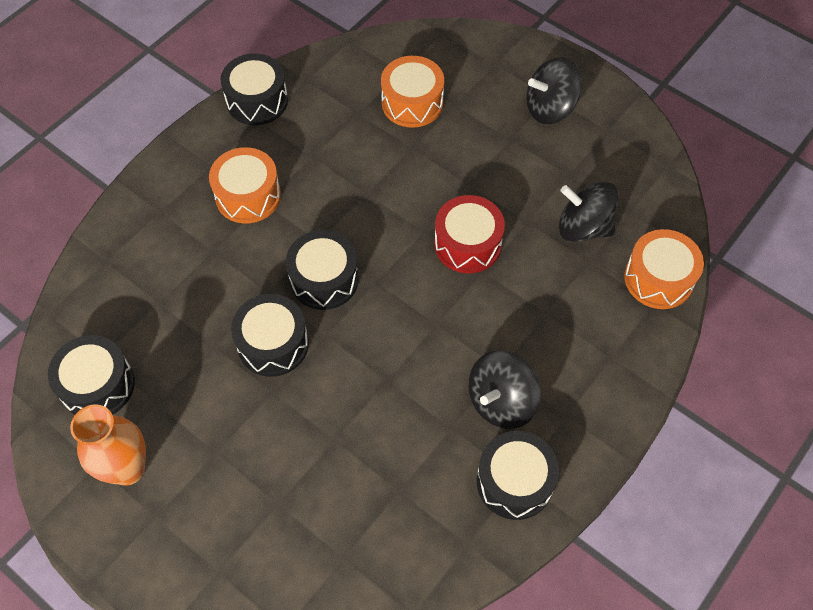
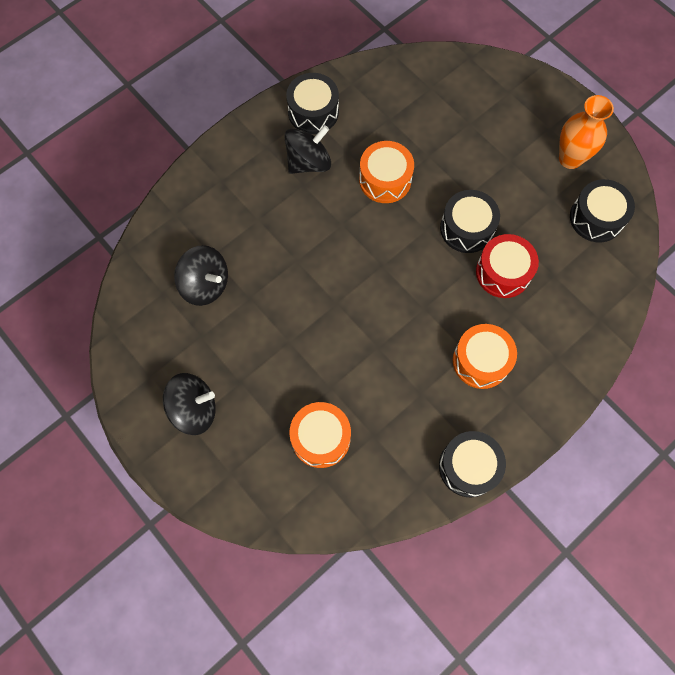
camera: 170 degrees left, 10 degrees up
black drum [286,230,359,310] -> none
red drum [434,195,505,273] -> red drum moved to [476,234,539,298]
orange drum [624,229,704,309] -> orange drum moved to [359,141,414,203]

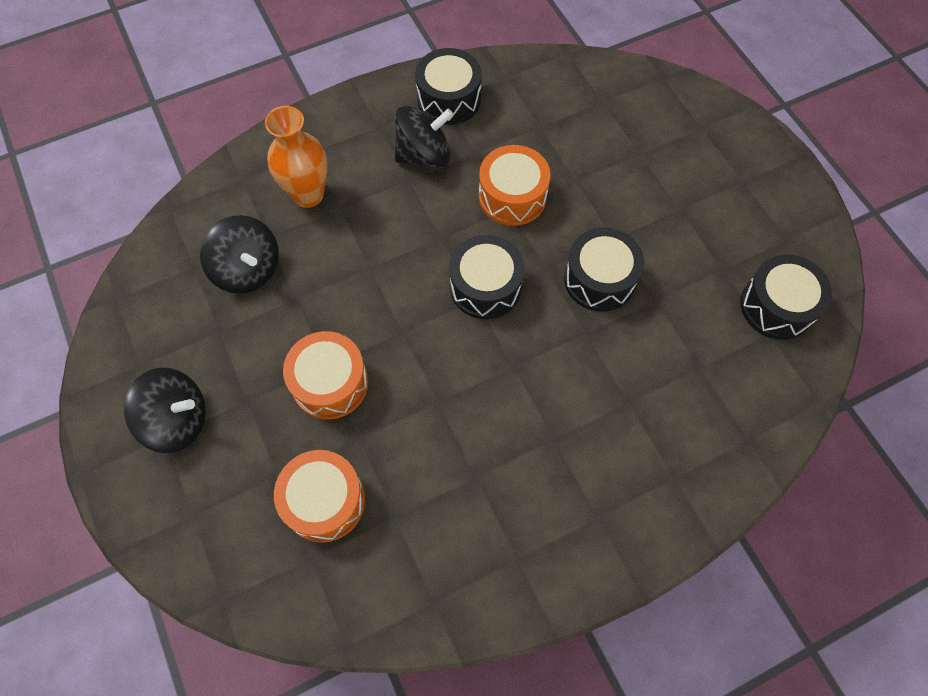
camera: 15 degrees right, 5 degrees down
black drum [439,431,506,497] -> black drum moved to [449,235,525,319]
orange drum [453,324,517,389] -> orange drum moved to [283,331,368,420]
red drum [476,234,539,298] -> none
orange vase [559,95,614,169] -> orange vase moved to [265,106,327,208]

